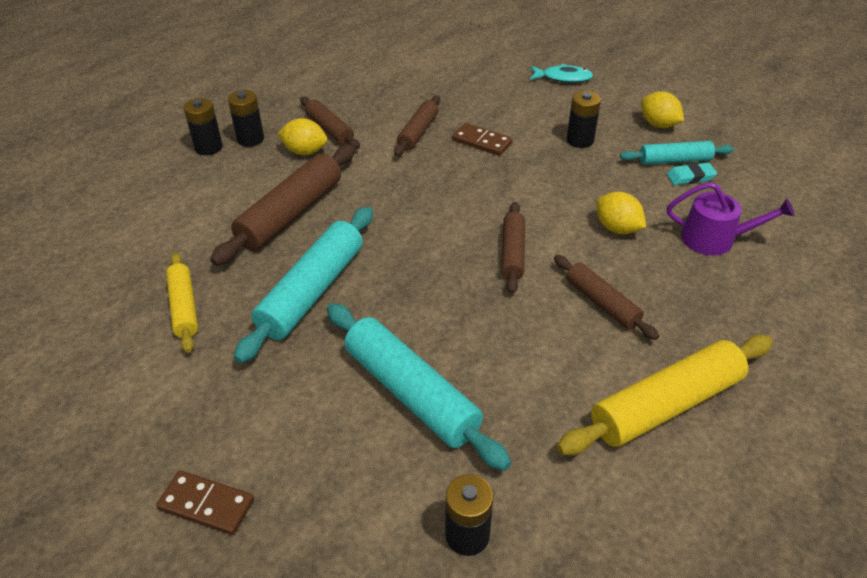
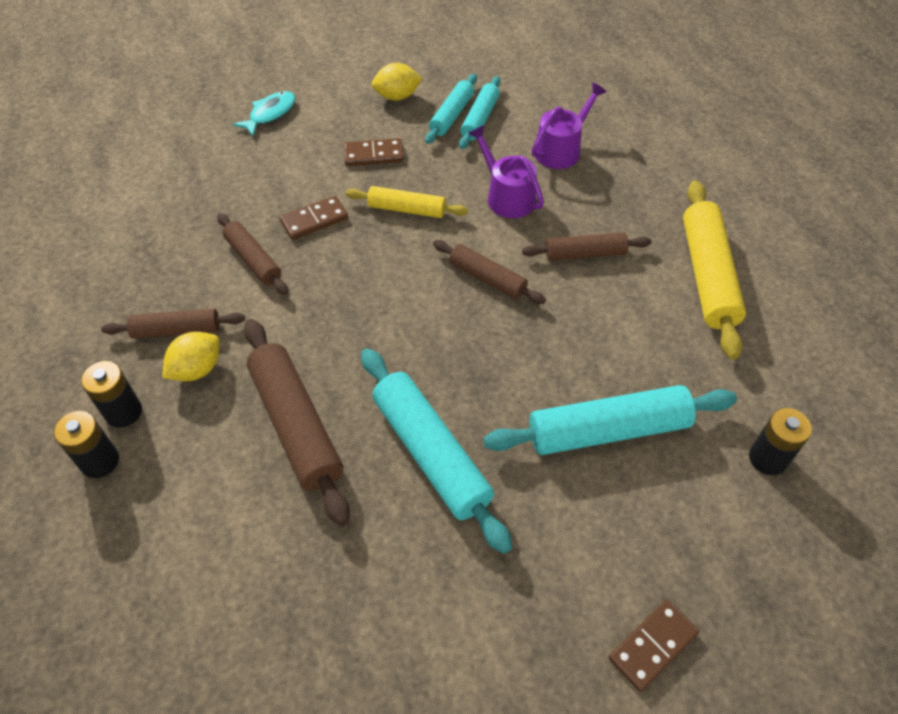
camera: 60 degrees left, 10 degrees up
yellow rolling pin [166,252,198,353] -> yellow rolling pin moved to [346,186,468,218]
black battery [567,91,601,148] -> brown domino [344,138,404,166]
yellow lemon [596,192,646,234] -> purple watering can [468,125,544,218]
turquoise eraser [667,162,717,185] -> turquoise rolling pin [459,76,500,149]

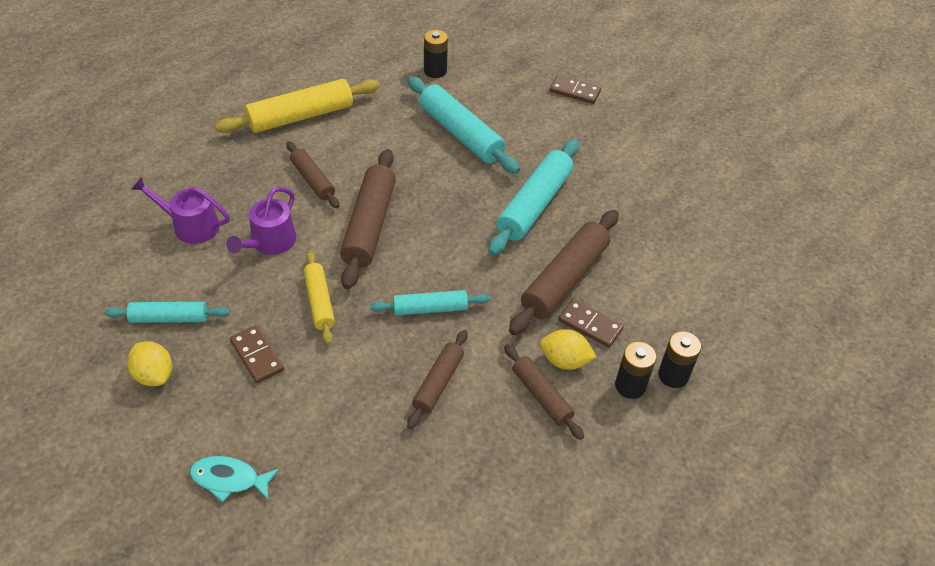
camera: 120 degrees left, 5 degrees down
brown domino [279,196,348,240] -> brown domino moved to [558,299,624,348]
brown rolling pin [433,240,546,304] -> brown rolling pin [340,149,396,289], size x1.70
turquoise rolling pin [459,76,500,149] -> turquoise rolling pin moved to [370,290,490,316]

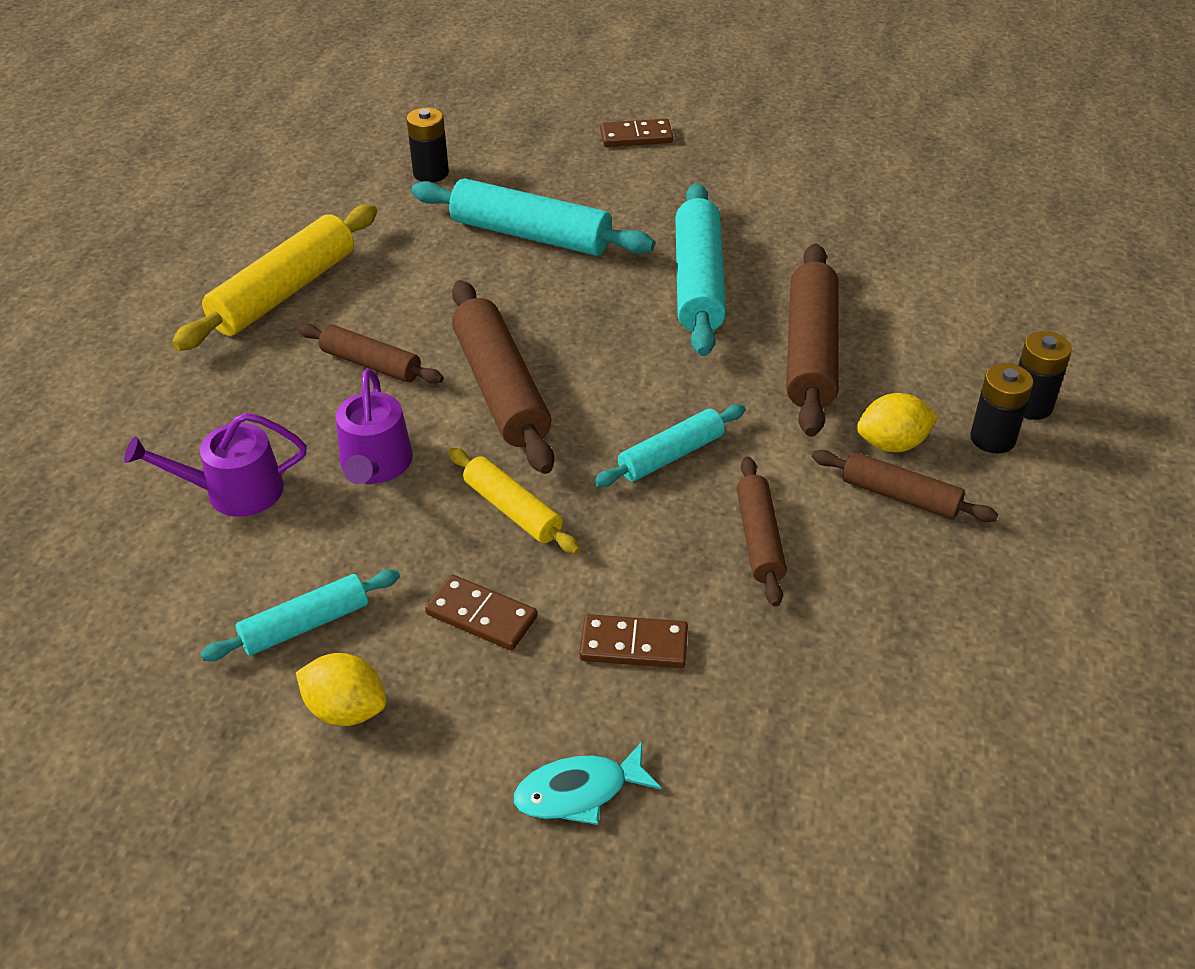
camera: 25 degrees left, 5 degrees down
brown domino [558,299,624,348] -> brown domino moved to [579,614,688,668]

